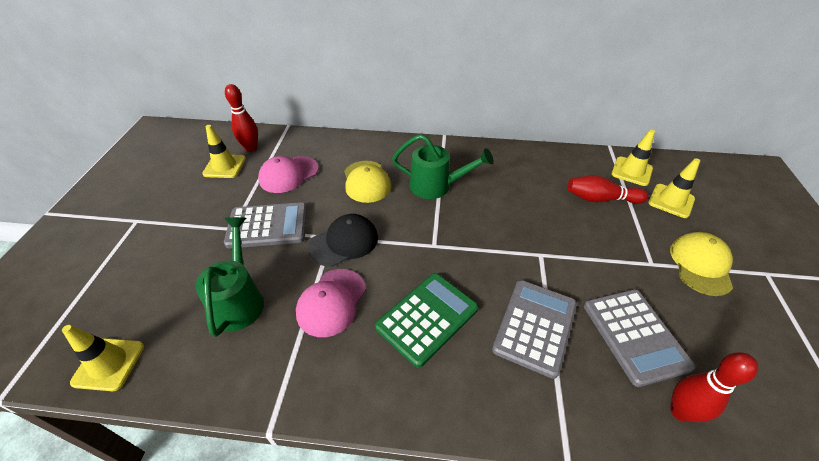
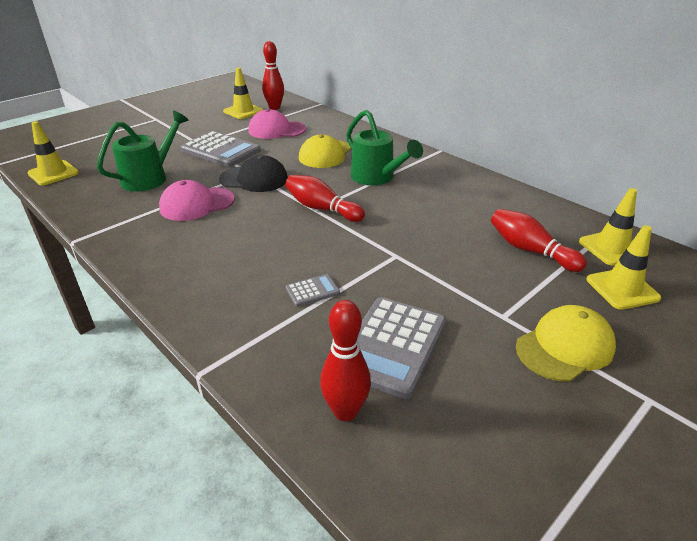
camera: 40 degrees right, 10 degrees down
green calculator [375,273,478,368] -> none
grey calculator [492,280,577,379] -> grey calculator [286,274,340,307], size x0.47
none -> red bowling pin [285,175,365,222]

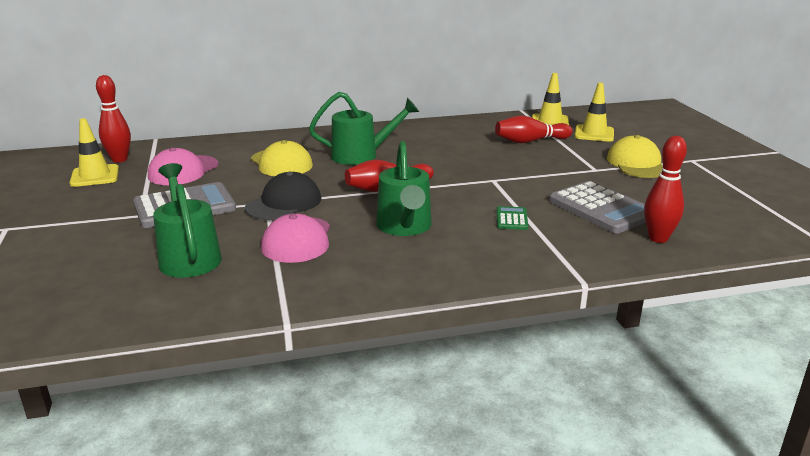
camera: 60 degrees left, 10 degrees down
yellow traffic cone [27,121,79,185] -> none
grey calculator [286,274,340,307] -> green calculator [497,206,528,230]
none -> green watering can [376,141,432,236]

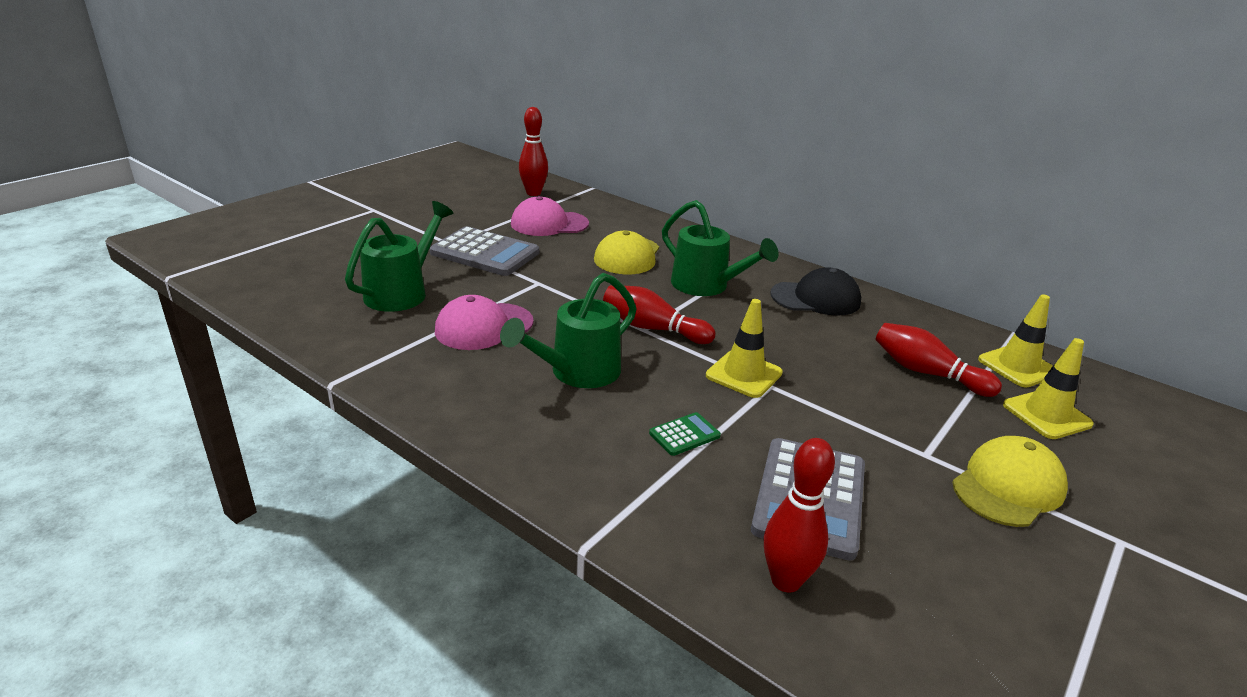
camera: 50 degrees right, 5 degrees up
yellow traffic cone [70,118,119,187] -> yellow traffic cone moved to [706,299,783,398]
black cap [245,172,321,220] -> black cap moved to [770,267,861,316]

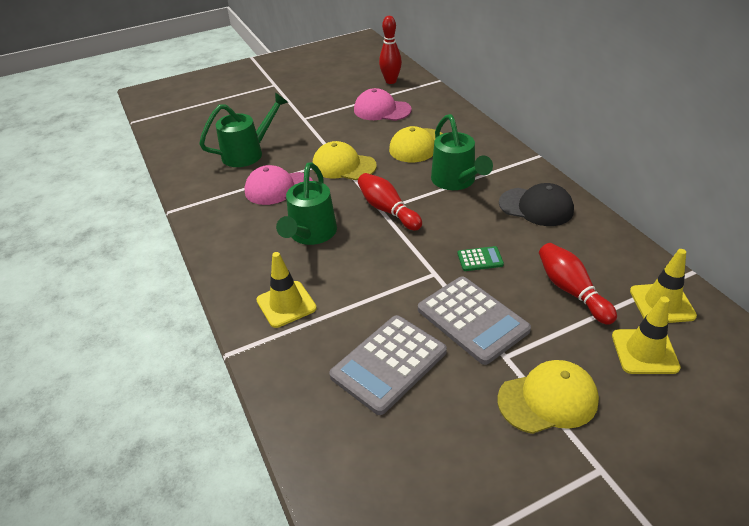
camera: 30 degrees right, 10 degrees up
grey calculator [430,226,539,276] -> grey calculator moved to [418,276,531,365]
green watering can [500,273,637,388] -> green watering can turned 60 degrees counterclockwise [276,162,337,245]
green calculator [649,412,721,456] -> green calculator moved to [457,246,504,271]
yellow traffic cone [706,299,783,398] -> yellow traffic cone moved to [256,252,317,328]
red bowling pin [764,438,835,592] -> none
none -> yellow cap [312,141,377,180]

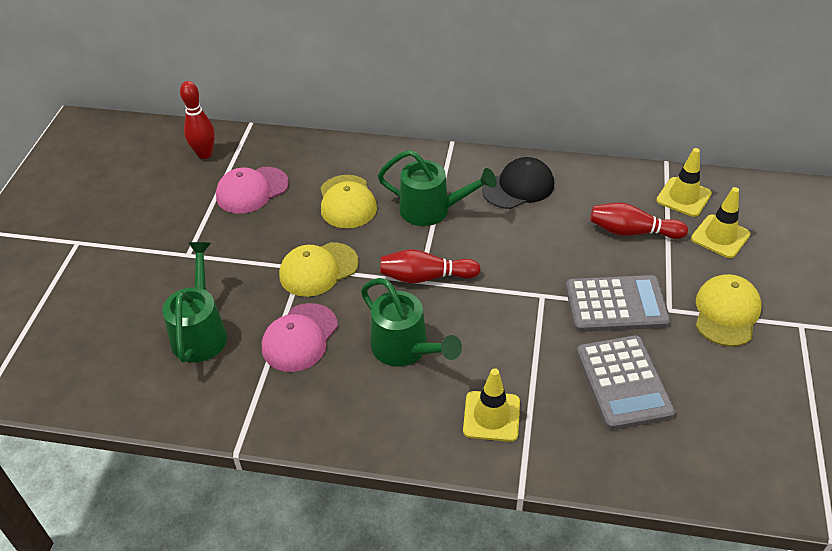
camera: 55 degrees left, 5 degrees up
green calculator [457,246,504,271] -> none

